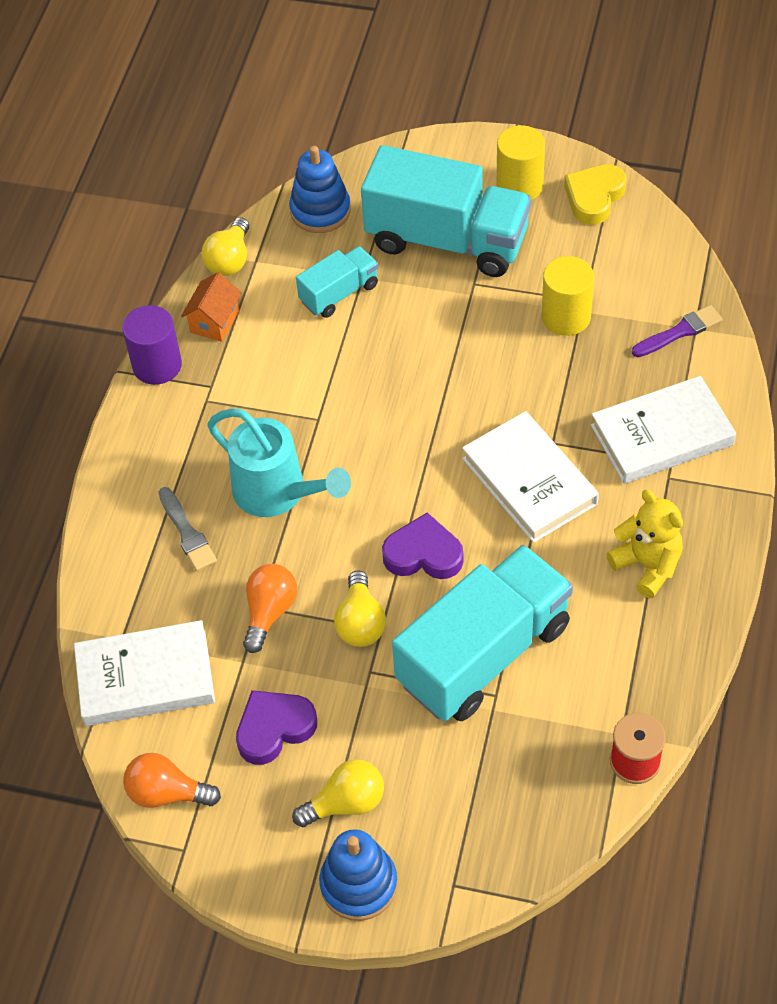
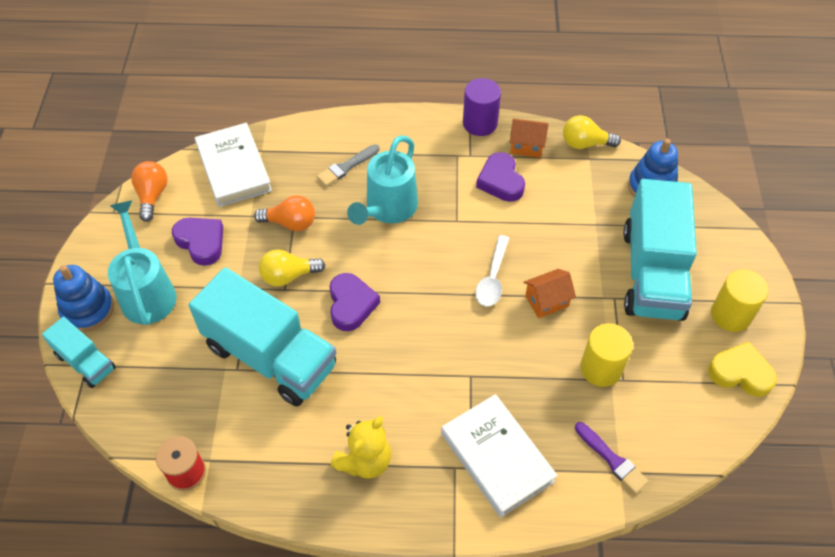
camera: 75 degrees right, 0 degrees up
yellow light bulb [292,759,384,827] -> turquoise watering can [108,200,177,325]
turquoise truck [296,246,378,318] -> turquoise truck moved to [42,317,116,388]
white book [462,411,599,543] -> none
none -> white spoon [475,235,509,307]
none -> purple heart [476,152,525,202]
none -> orange house [524,269,576,318]

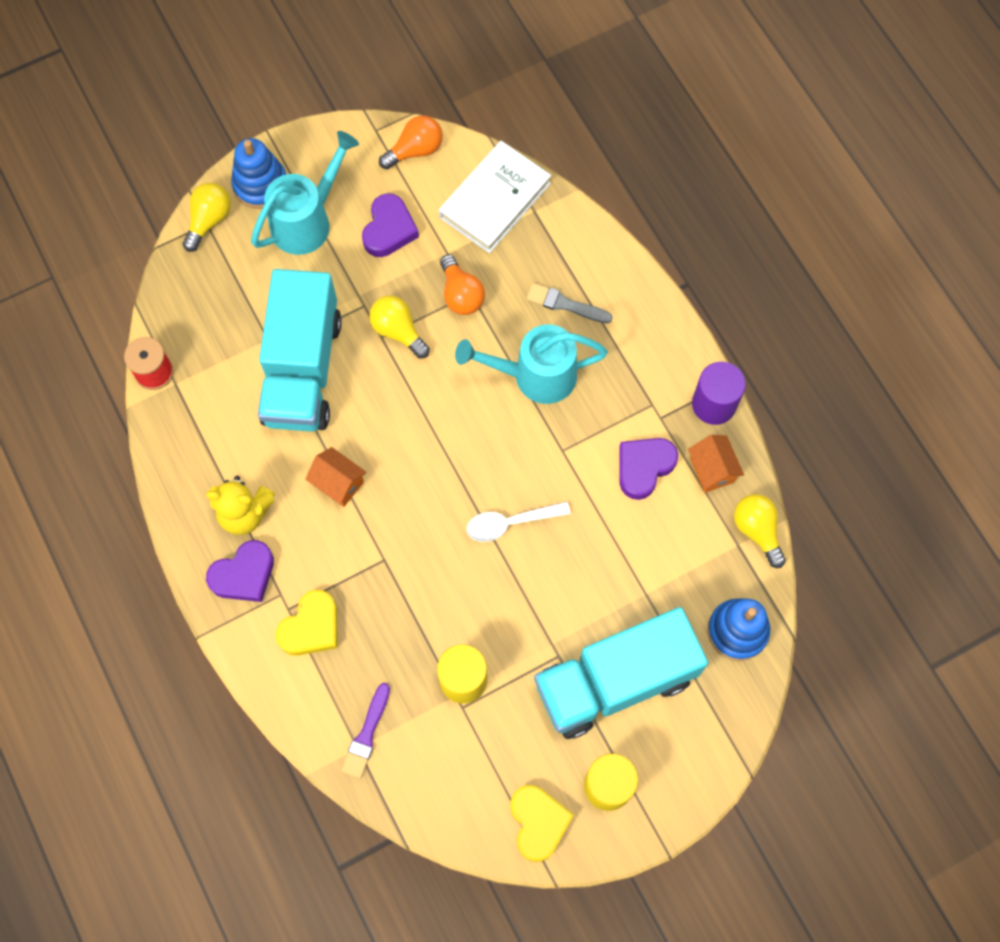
camera: 60 degrees right, 15 degrees up
turquoise truck [42,317,116,388] -> yellow light bulb [183,183,231,252]
purple heart [330,273,380,331] -> purple heart moved to [206,540,274,602]
white book [441,394,558,517] -> yellow heart [276,590,338,656]
orange house [524,269,576,318] -> orange house moved to [305,447,367,507]

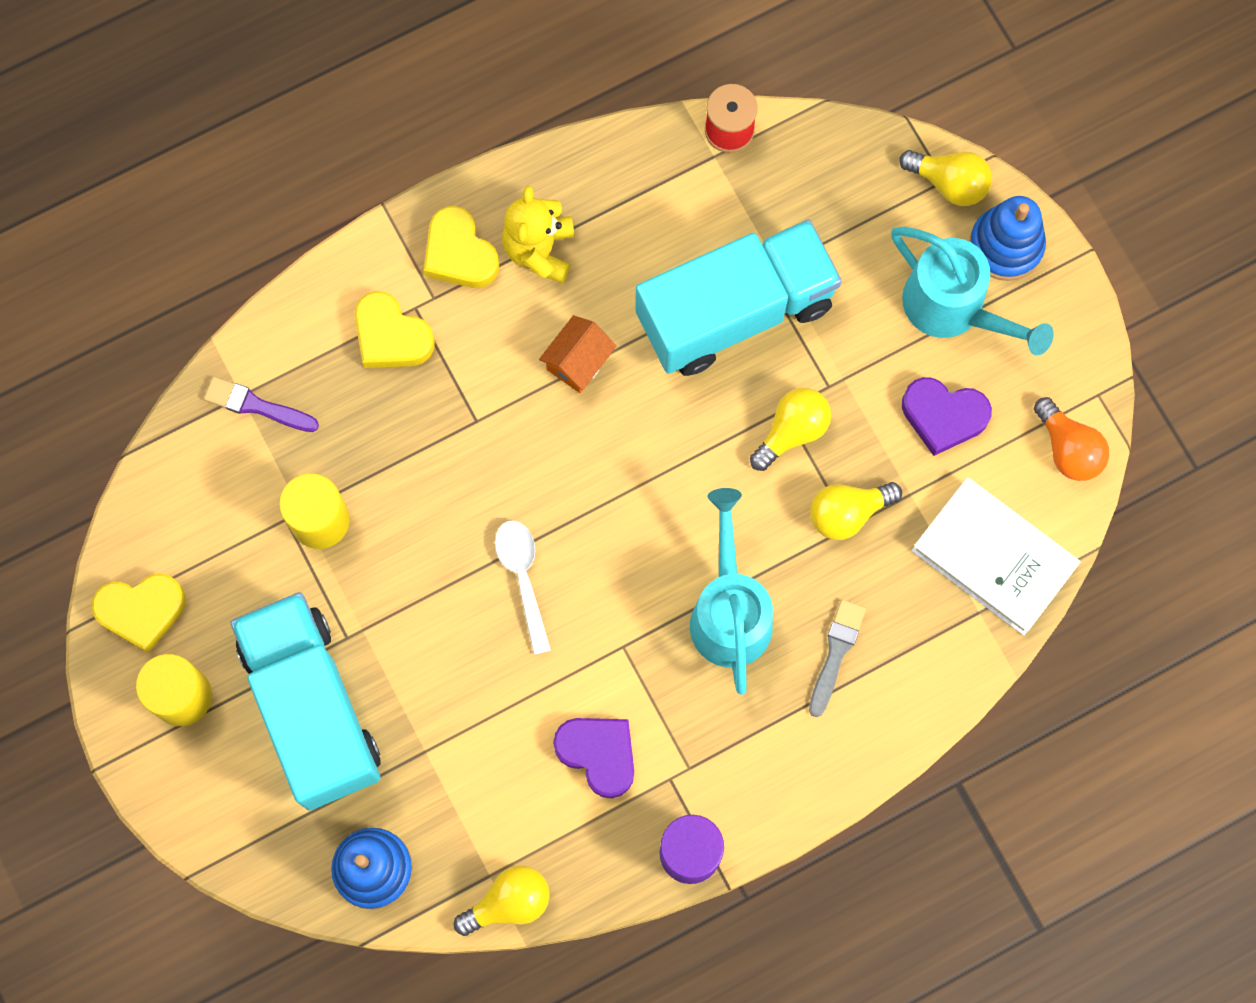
camera: 90 degrees right, 5 degrees up
purple heart [206,540,274,602] -> yellow heart [423,206,499,288]
turquoise truck [258,269,342,432] -> turquoise truck turned 150 degrees clockwise [635,219,841,376]
orange light bulb [440,254,485,315] -> yellow light bulb [810,482,902,540]
orange house [688,435,744,493] -> none

